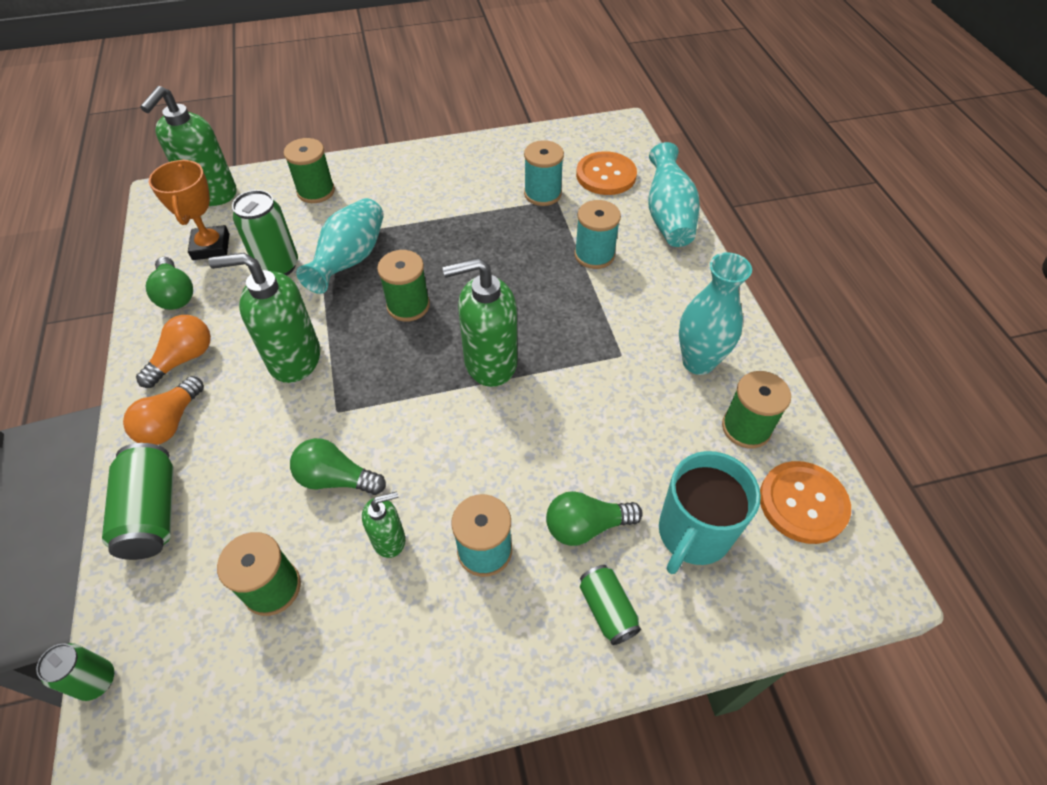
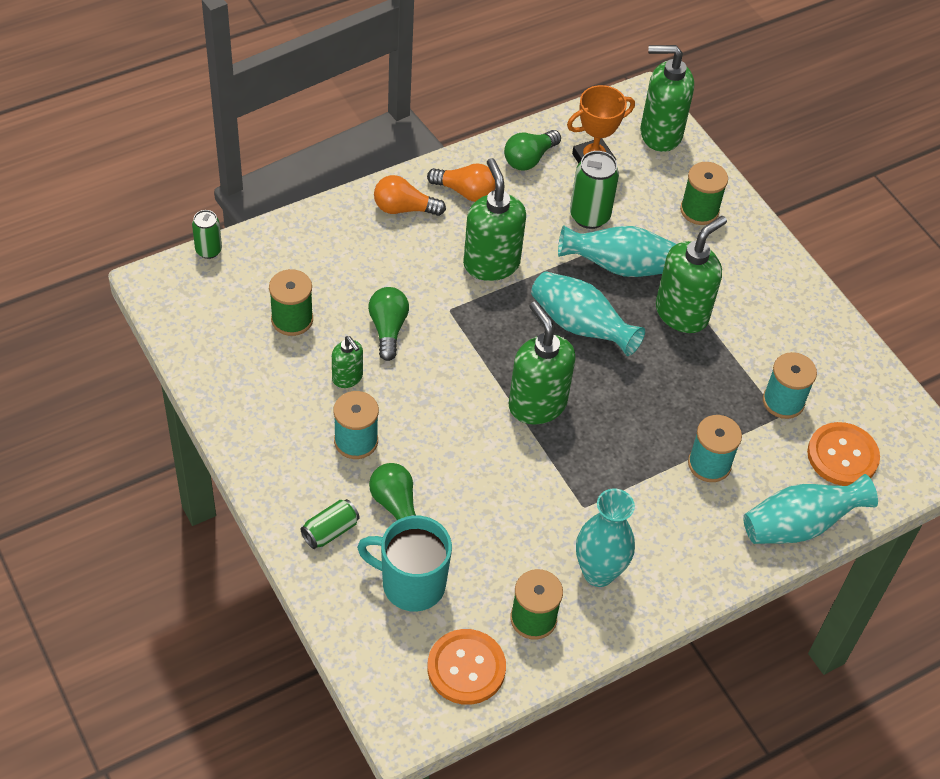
camera: 70 degrees right, 0 degrees up
green can [102,443,174,560] -> none
green spool [377,250,430,322] -> turquoise vase [531,272,645,356]
none -> green soap dispenser [656,216,727,333]

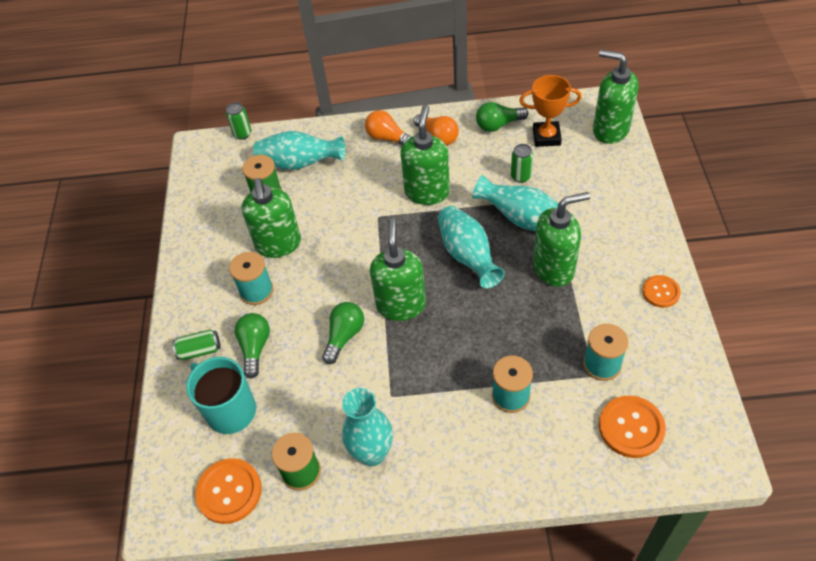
camera: 35 degrees right, 0 degrees up
green soap dispenser [332,336,363,388] -> green soap dispenser [242,178,301,258], size x1.88
green light bulb [368,287,409,361] -> green light bulb moved to [322,302,364,364]
green can [570,151,619,229] -> green can [511,144,533,183], size x0.62
green spool [680,162,728,225] -> none
turquoise vase [743,474,878,544] -> turquoise vase moved to [253,131,345,170]
none -> orange button [642,275,681,308]

